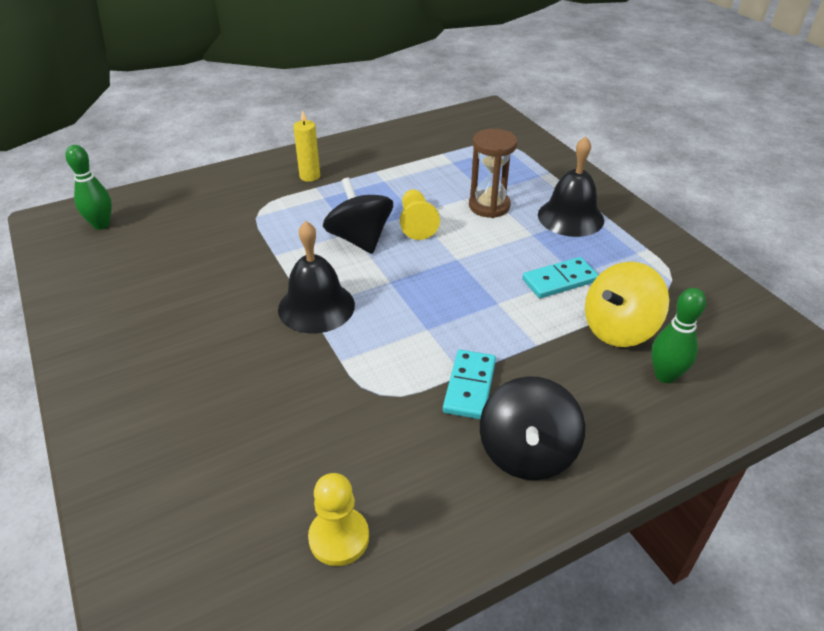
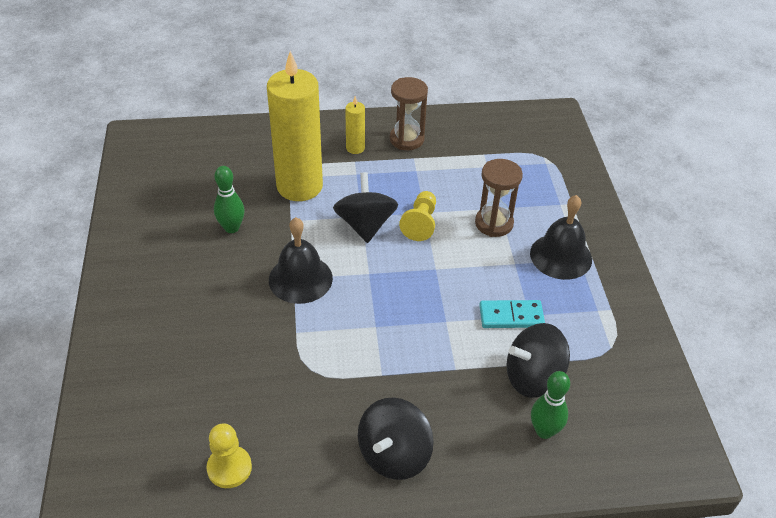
camera: 20 degrees right, 5 degrees up
green bowling pin [65,145,112,230] -> green bowling pin moved to [214,166,245,233]
turquoise domino [443,350,496,419] -> none
yellow spinning top [585,262,669,347] -> black spinning top [507,323,570,398]
none -> yellow candle [267,51,323,201]
none -> brown hourglass [390,77,428,150]

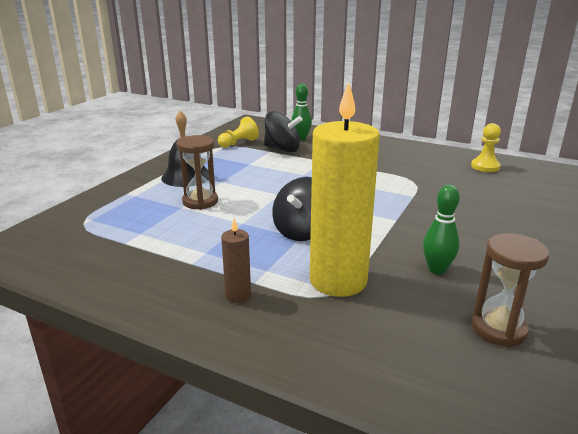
camera: 145 degrees left, 20 degrees down
black bell [269,217,333,304] -> none
yellow candle [345,96,365,154] -> brown candle [221,219,251,303]
black spinning top [358,397,434,480] -> none
brown hourglass [390,77,428,150] -> brown hourglass moved to [472,233,549,347]
yellow pawn [399,191,436,241] -> yellow pawn moved to [218,117,259,148]
turquoise domino [479,300,545,328] -> none

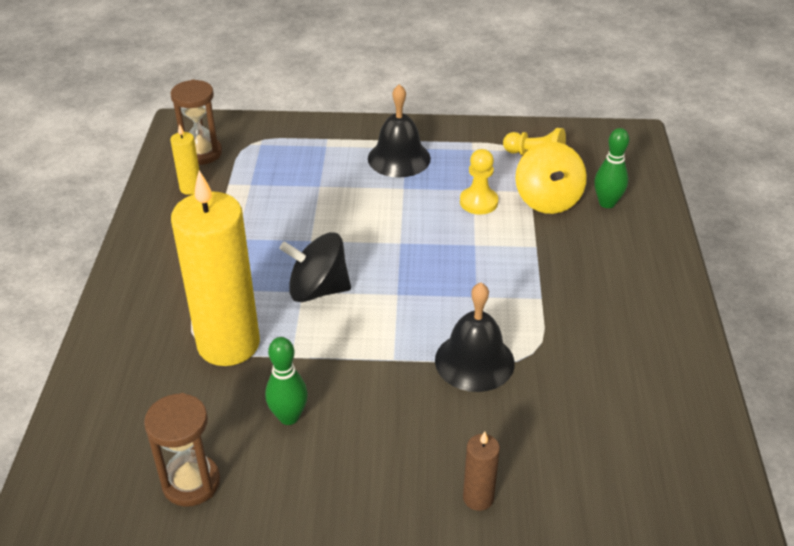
camera: 65 degrees right, 15 degrees up
brown hourglass [176,135,218,210] -> brown hourglass moved to [170,79,222,165]
brown candle [221,219,251,303] -> brown candle moved to [463,432,500,511]
black spinning top [264,111,302,153] -> yellow spinning top [515,141,587,214]
yellow pawn [471,123,501,172] -> yellow pawn moved to [460,149,498,215]
none -> yellow candle [170,124,199,195]
none -> black bell [435,283,515,392]

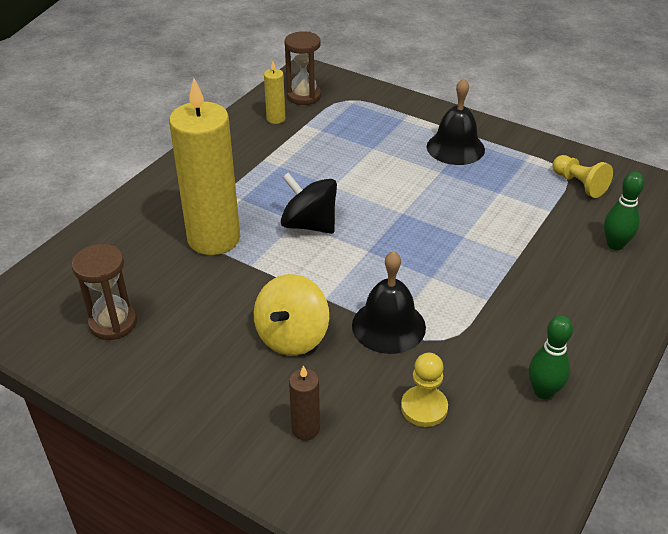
camera: 30 degrees right, 0 degrees up
green bowling pin [265,337,308,425] -> green bowling pin moved to [529,315,573,399]
yellow pawn [460,149,498,215] -> yellow pawn moved to [401,353,448,427]
yellow spinning top [515,141,587,214] -> yellow spinning top moved to [254,274,329,356]

